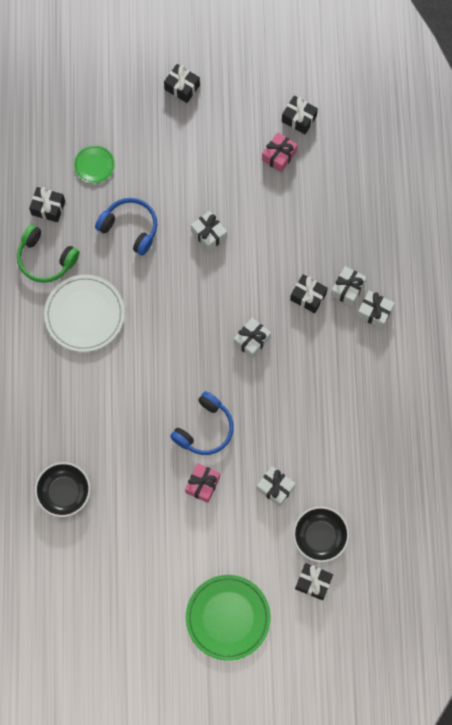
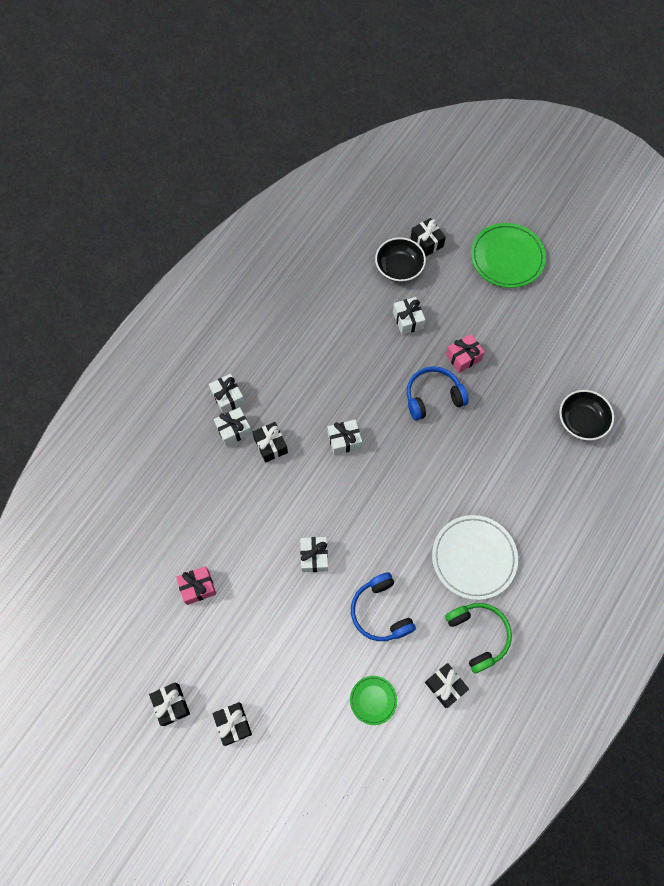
camera: 145 degrees left, 5 degrees down
black gift [282,96,318,134] -> black gift moved to [149,683,190,726]

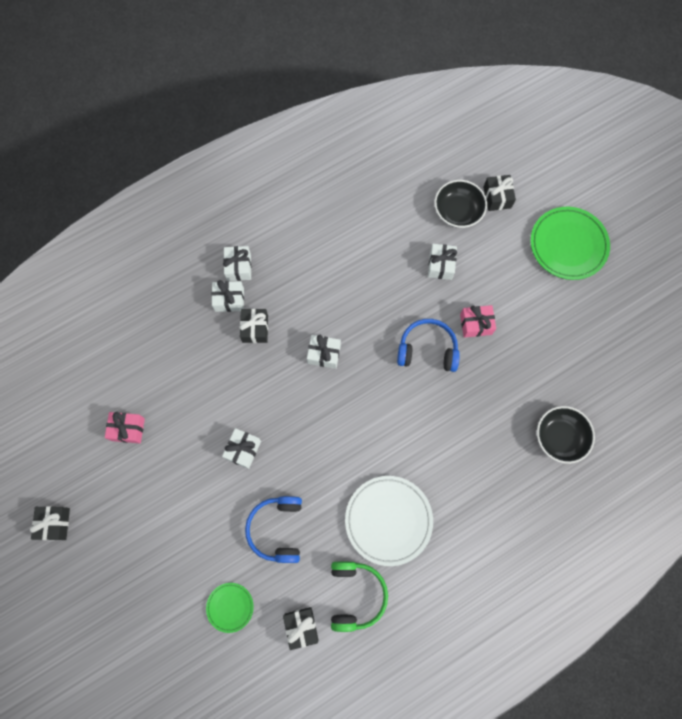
camera: 25 degrees right, 5 degrees up
black gift [213,702,252,746] -> none

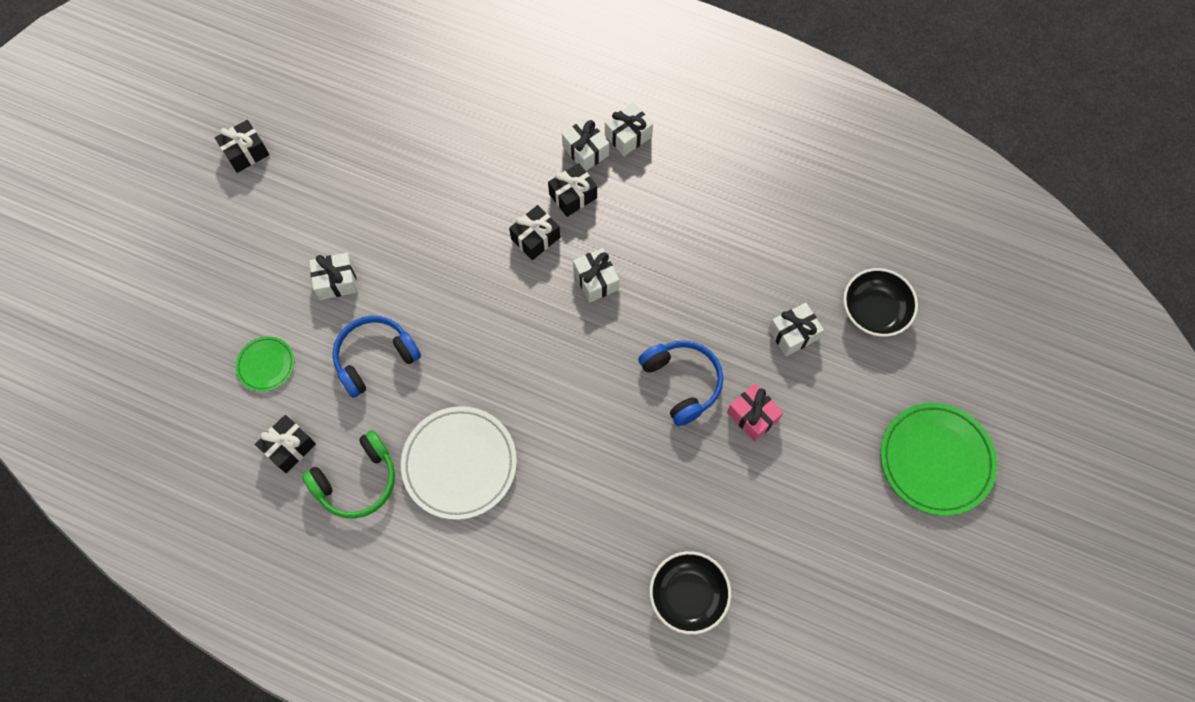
camera: 55 degrees right, 5 degrees down
pink gift [105,412,145,443] -> none
white gift [222,428,261,469] -> white gift moved to [309,253,358,300]
black gift [483,175,516,211] -> black gift moved to [509,205,560,260]

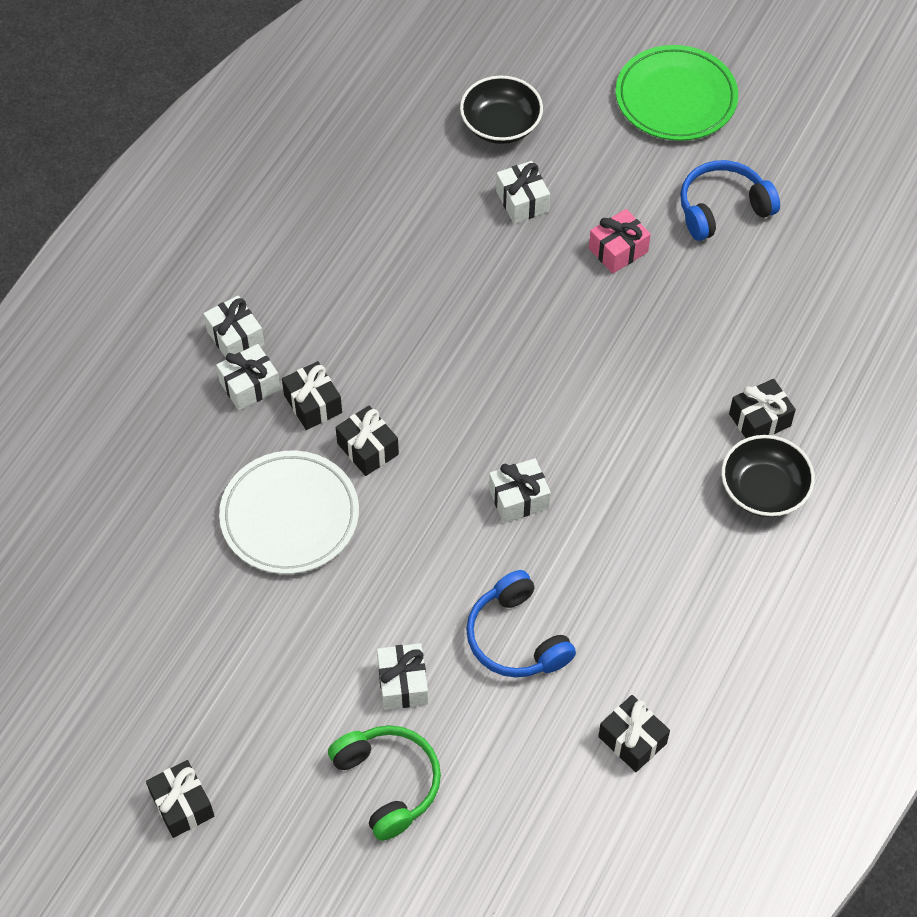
camera: 85 degrees left, 10 degrees down
green plate [236,336,294,392] -> none
green headphones [302,430,395,519] -> green headphones moved to [328,725,441,841]
white plate [401,406,517,520] -> white plate moved to [219,451,359,574]
white gift [573,248,619,303] -> white gift moved to [489,458,551,523]
blue headphones [638,340,723,426] -> blue headphones moved to [680,160,780,241]
black bowl [650,551,731,635] -> black bowl moved to [721,435,815,517]
none -> black gift [729,379,796,438]

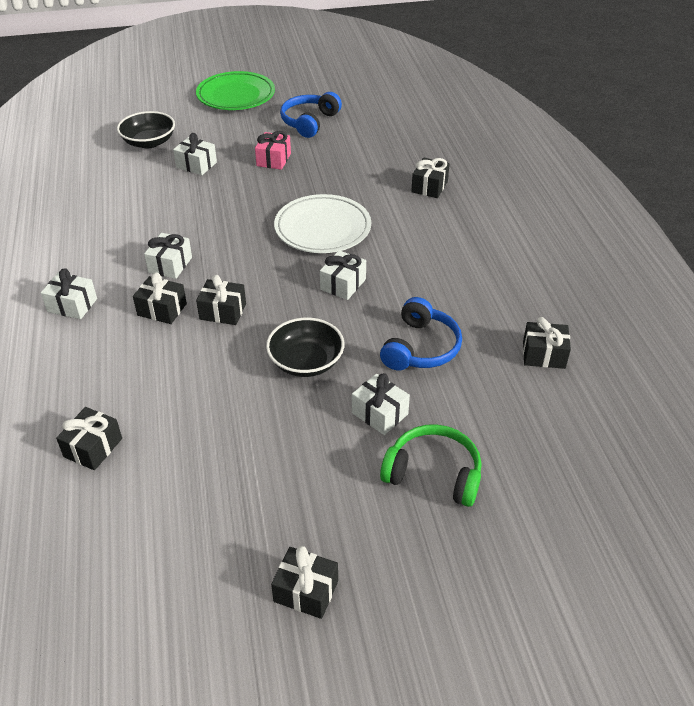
camera: 40 degrees left, 15 degrees down
white gift [216,344,280,411] -> white gift moved to [144,233,192,279]
white plate [219,451,359,574] -> white plate moved to [274,194,371,253]
blue headphones [466,570,576,678] -> blue headphones turned 90 degrees counterclockwise [380,297,462,370]
black bowl [721,435,815,517] -> black bowl moved to [266,318,344,377]
none -> black gift [56,407,122,470]

